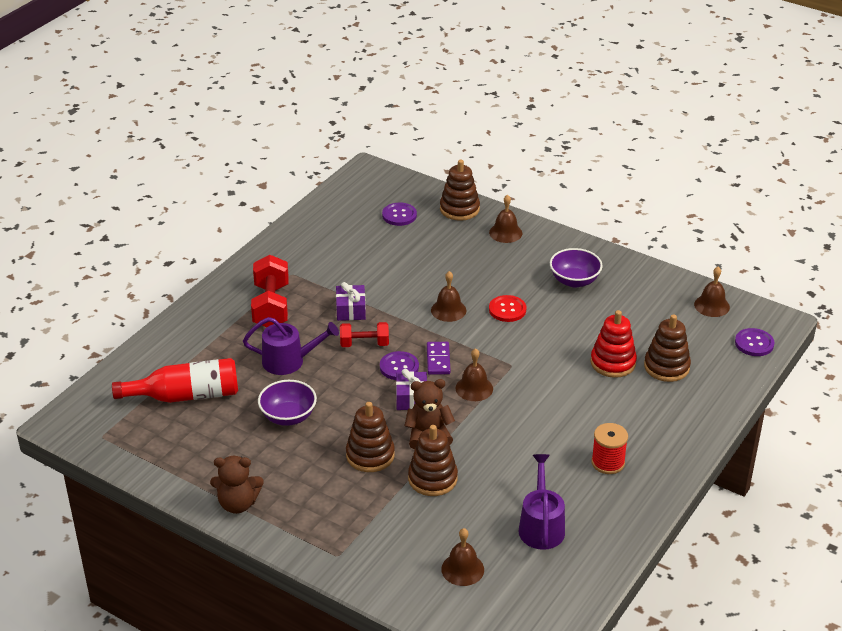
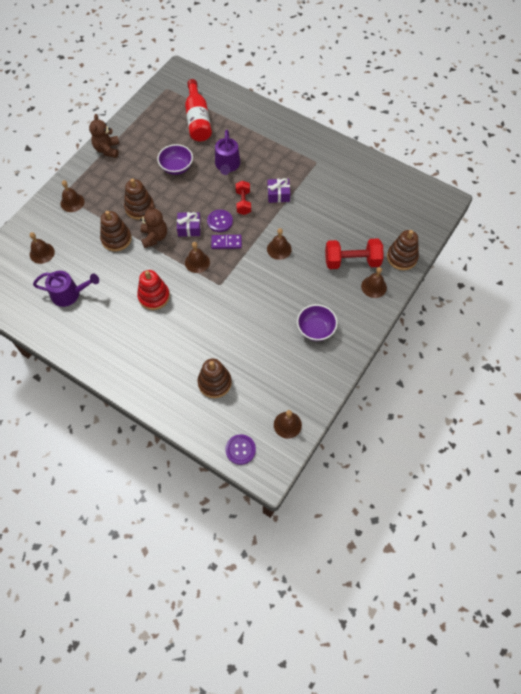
camera: 90 degrees right, 25 degrees up
red dumbbell [251,255,289,327] -> red dumbbell moved to [325,238,384,269]
purple button [382,202,417,226] -> none
red button [489,295,526,322] -> none
red stacking toy [590,310,637,378] -> red stacking toy moved to [137,270,170,310]
red spool [591,423,628,474] -> none
none -> brown bell [60,180,84,212]

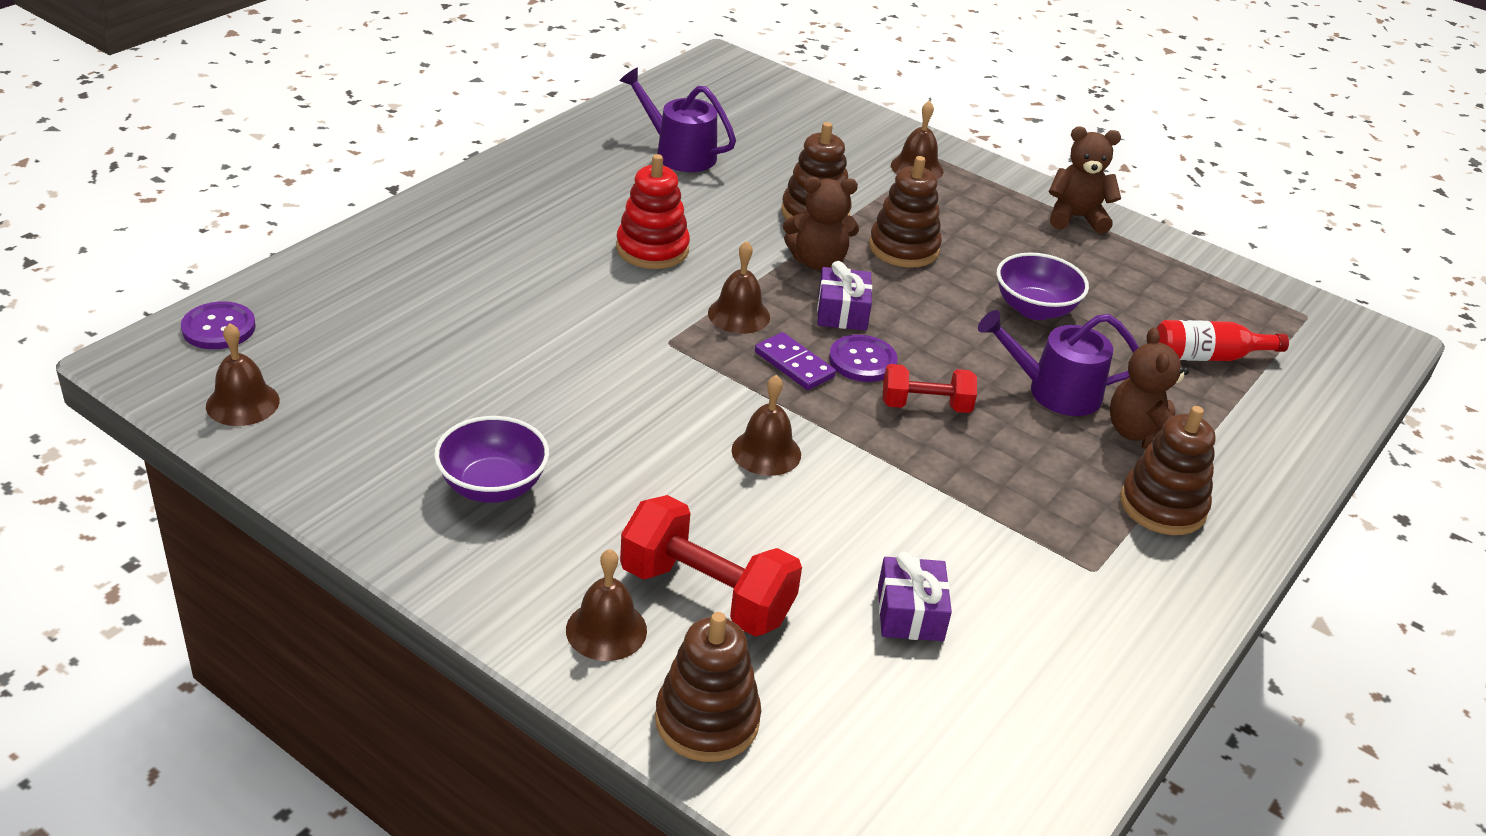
camera: 90 degrees right, 25 degrees down
brown bell [30,232,55,264] -> none
purple watering can [33,271,99,307] -> purple watering can turned 120 degrees clockwise [619,67,736,172]
red bottle [185,79,212,141] -> red bottle [1157,320,1289,361], size x0.65
brown stacking toy [198,358,232,398] -> brown stacking toy moved to [1120,406,1215,535]
purple domino [211,235,242,249] -> purple domino turned 45 degrees counterclockwise [755,332,836,390]
purple gift [267,178,290,203] -> purple gift moved to [878,552,952,641]
red dumbbell [325,238,384,269] -> red dumbbell turned 60 degrees counterclockwise [620,495,802,636]
none -> brown teddy bear [1110,327,1189,449]

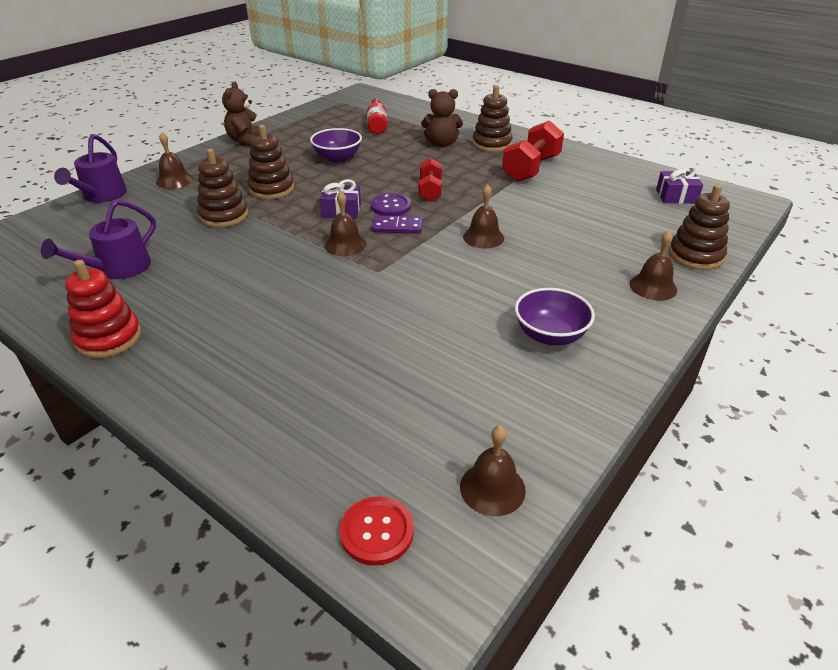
camera: 85 degrees left, 0 degrees up
purple button [181,301,256,349] -> red button [340,497,414,566]
red stacking toy [616,154,690,269] -> red stacking toy moved to [65,260,141,358]
red dumbbell [620,495,802,636] -> red dumbbell moved to [502,121,564,182]
purple domino [755,332,836,390] -> purple domino turned 45 degrees clockwise [372,215,423,234]
brown teddy bear [783,177,859,271] -> none
purple gift [878,552,952,641] -> purple gift moved to [656,166,703,204]
purple watering can [978,310,1139,416] -> purple watering can moved to [54,134,127,203]

